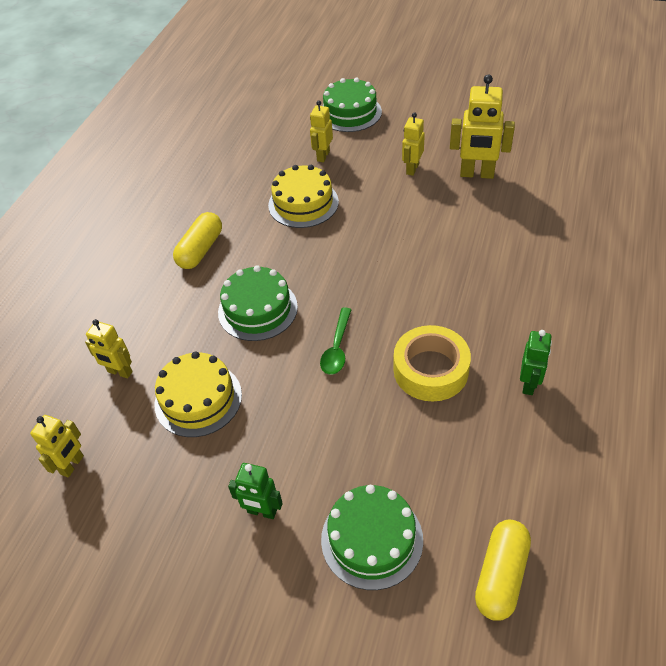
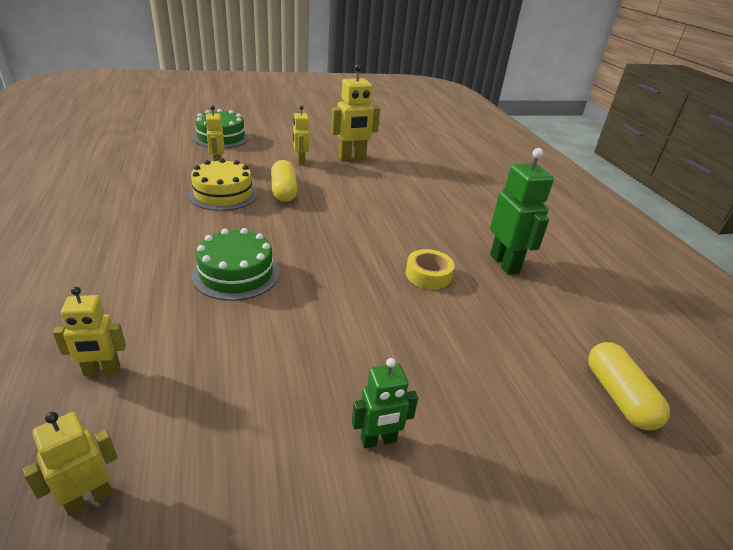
camera: 40 degrees left, 15 degrees down
yellow robot [30,415,84,478] -> yellow robot turned 120 degrees counterclockwise [22,412,117,517]
yellow cake [155,351,242,437] -> none
yellow capsule [173,212,222,269] -> yellow capsule moved to [271,160,298,202]
green spoon [320,307,352,375] -> none
green cake [321,485,423,590] -> none
yellow tape [394,325,471,401] -> yellow tape [406,249,454,289], size x0.67
green robot [520,330,552,395] -> green robot [490,148,554,275], size x1.65

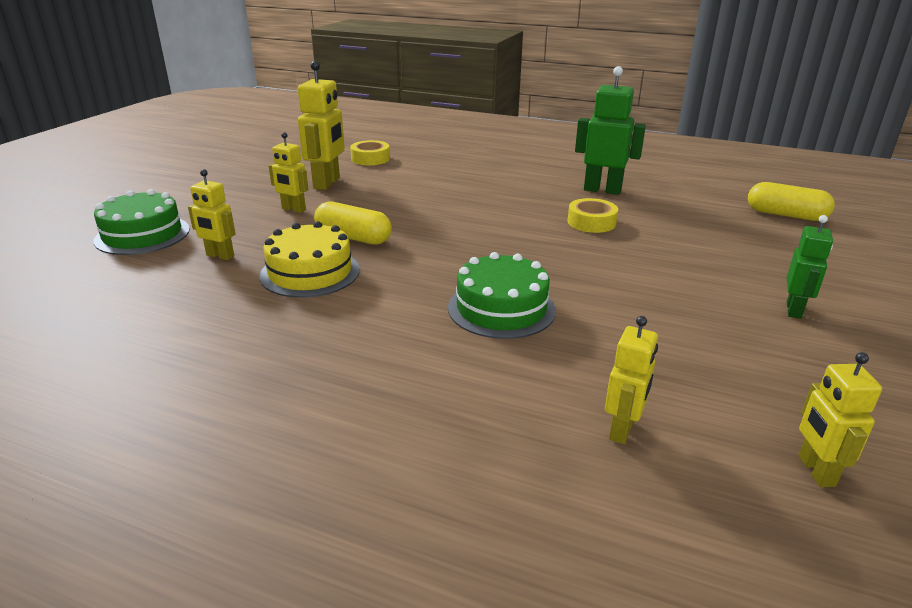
camera: 50 degrees left, 5 degrees down
none -> yellow tape [350,140,390,165]

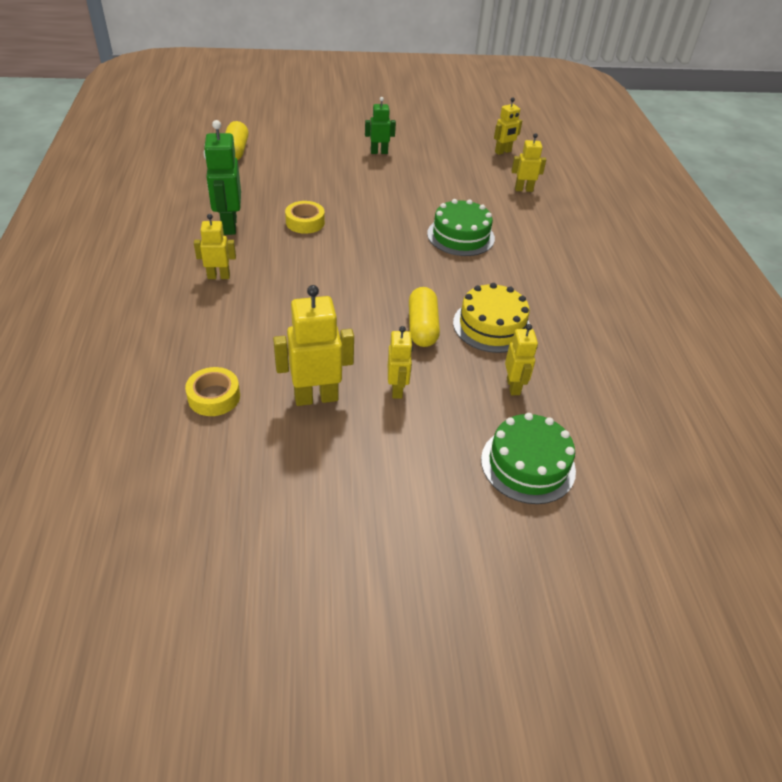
camera: 120 degrees left, 15 degrees up
none -> yellow robot [194,214,236,279]

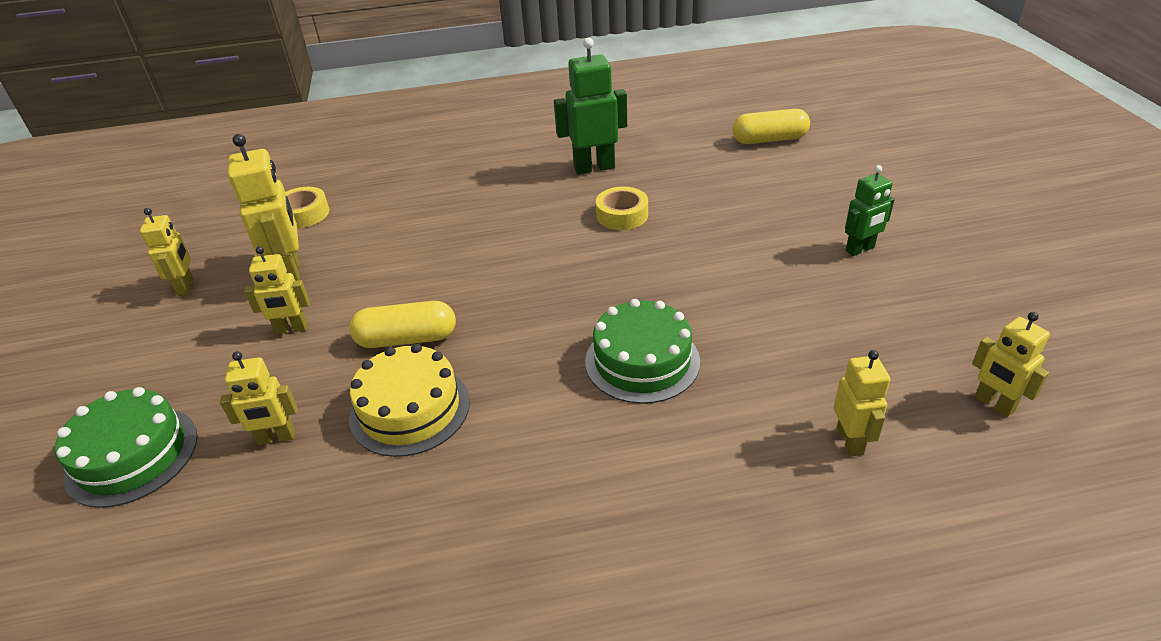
camera: 90 degrees right, 5 degrees down
yellow robot [194,214,236,279] -> yellow robot moved to [140,208,194,296]
green robot [365,97,396,154] -> green robot turned 75 degrees clockwise [845,165,895,256]

